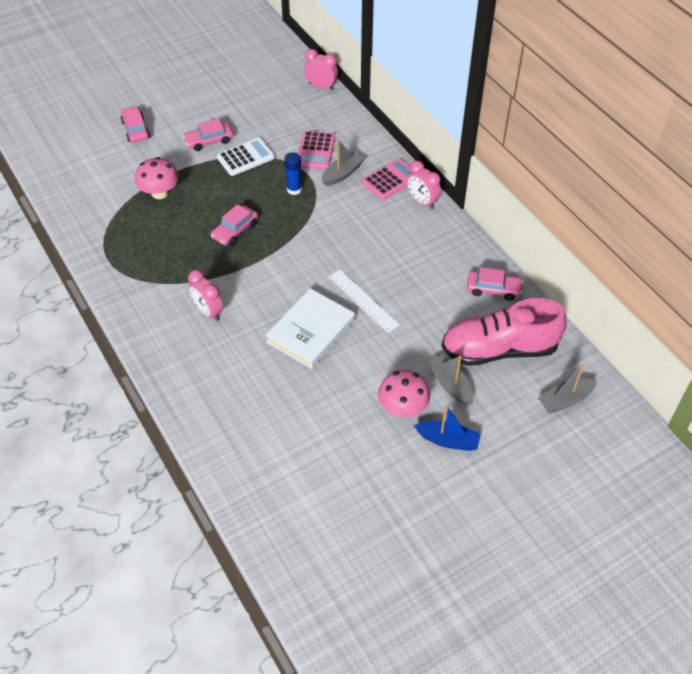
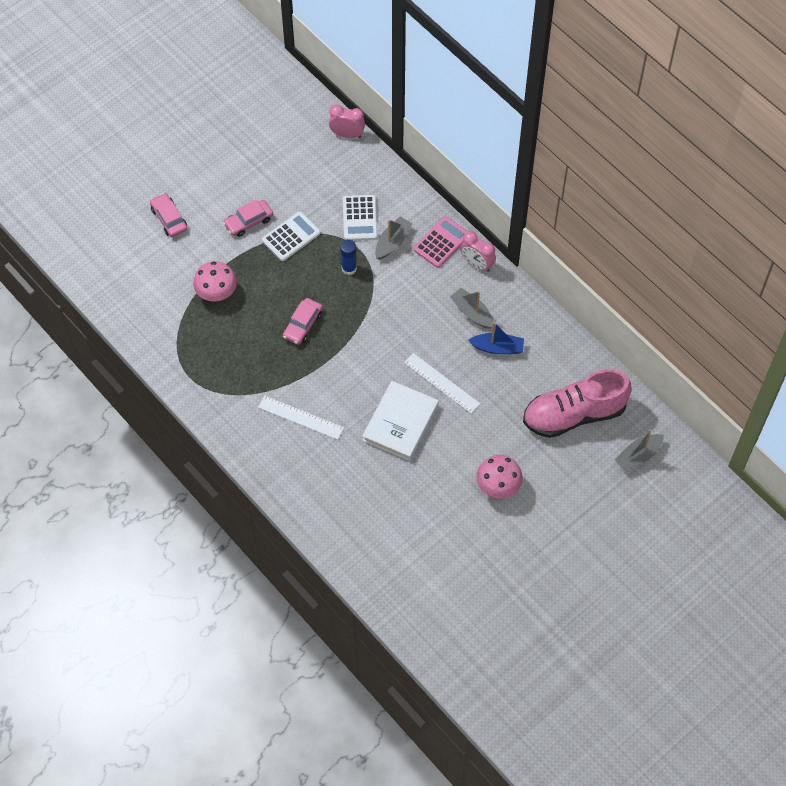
camera: 10 degrees left, 10 degrees up
pink clock [188,270,223,321] -> white ruler [258,396,344,440]
pink calculator [298,131,335,170] -> white calculator [343,195,378,241]
blue boat [414,405,481,451] -> blue boat moved to [468,322,524,354]
grey boat [427,355,474,405] -> grey boat moved to [450,288,494,329]
pink car [467,267,523,301] -> none

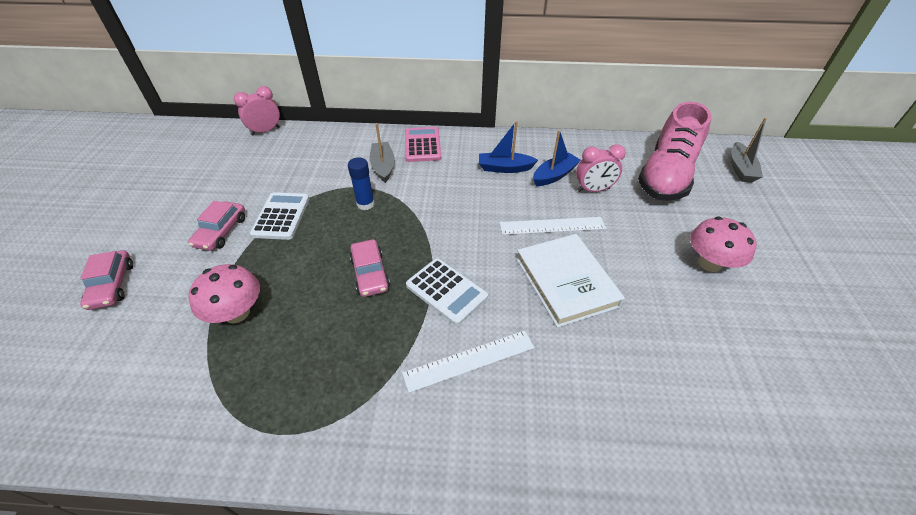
camera: 45 degrees left, 15 degrees down
pink car [150,193,188,237] -> pink car turned 120 degrees counterclockwise [80,250,133,310]
white calculator [343,195,378,241] -> white calculator moved to [406,258,488,325]
grey boat [450,288,494,329] -> blue boat [479,121,538,173]
pink clock [460,231,496,272] -> pink clock moved to [576,144,626,192]

